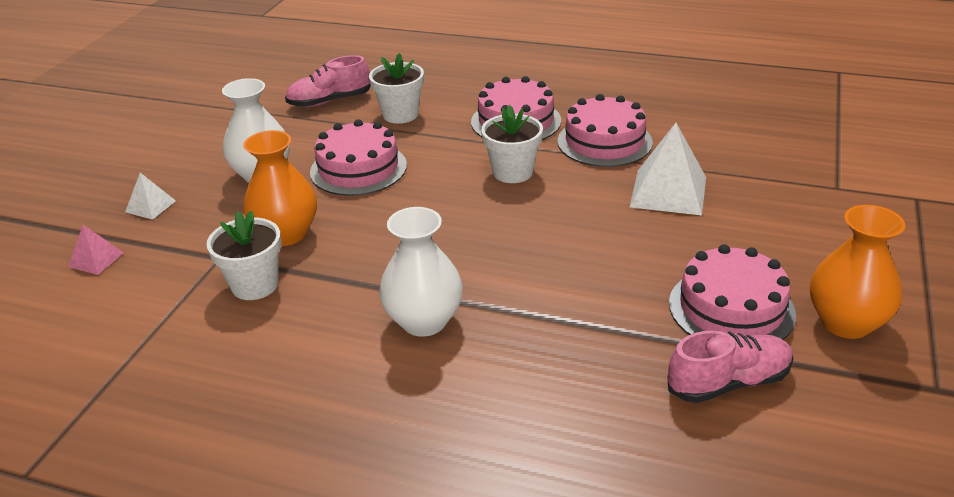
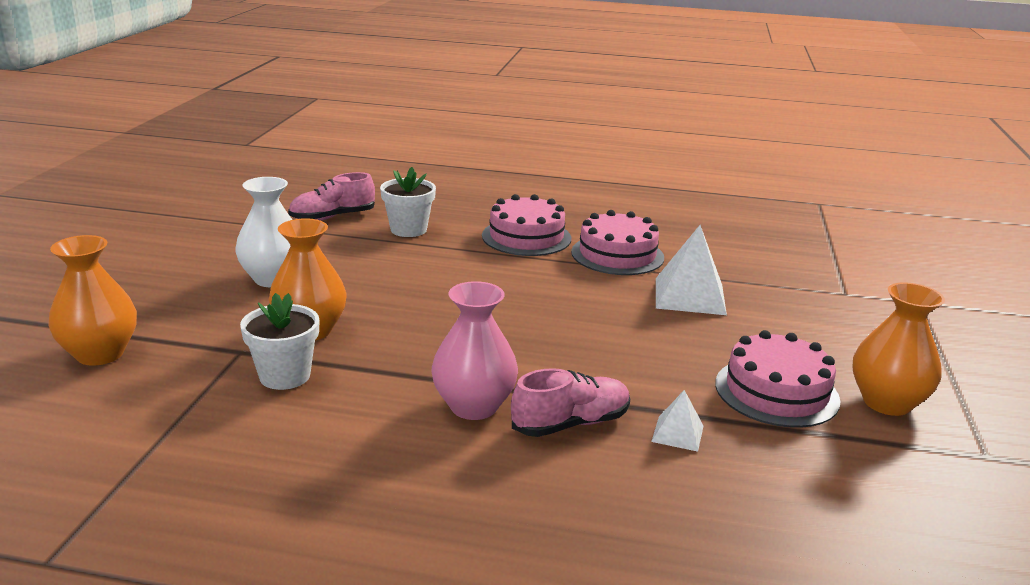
camera: 10 degrees left, 10 degrees down
pink pyramid [68,225,124,275] -> orange vase [48,235,137,366]
white pyramid [125,173,176,220] -> white pyramid moved to [651,390,703,452]
pink cake [310,119,407,196] -> none
white vase [379,207,463,337] -> pink vase [431,281,518,420]
white flower pot [481,105,543,183] -> none
pink shoe [668,331,793,403] -> pink shoe moved to [511,368,630,437]

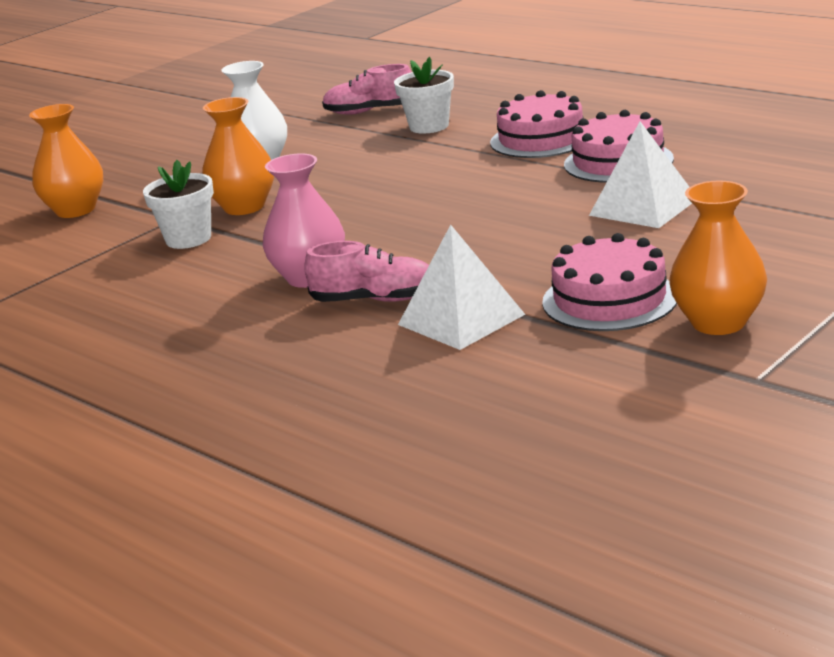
camera: 35 degrees right, 0 degrees up
white pyramid [651,390,703,452] -> white pyramid [398,225,525,350], size x1.93

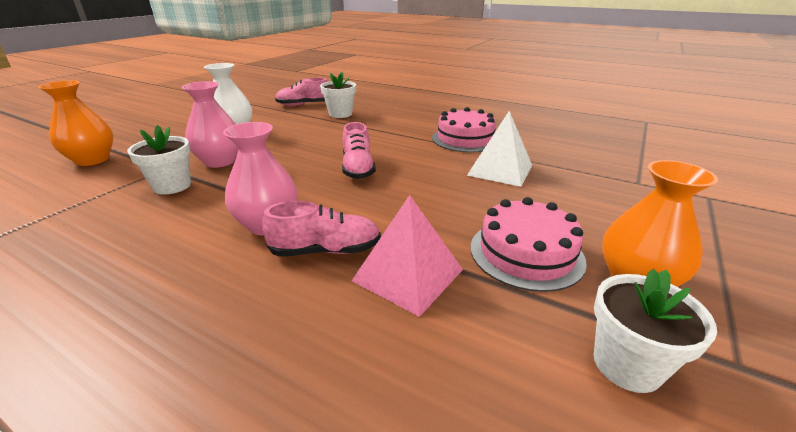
camera: 15 degrees left, 5 degrees up
orange vase [202,97,274,215] -> pink vase [182,81,239,168]
white pyramid [398,225,525,350] -> pink pyramid [352,195,463,317]
pink cake [490,90,583,158] -> none
none -> pink shoe [342,122,376,179]
none -> white flower pot [594,269,717,393]

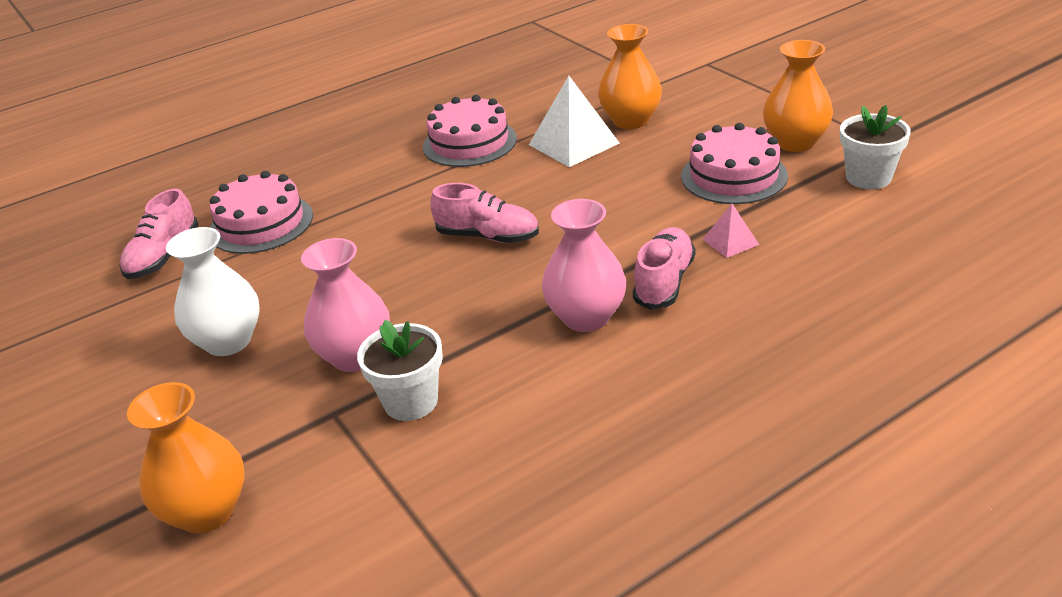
camera: 60 degrees left, 5 degrees up
white flower pot [320,72,356,118] -> pink cake [210,171,313,254]
pink pyramid [352,195,463,317] -> pink pyramid [703,204,759,258], size x0.52
none -> orange vase [598,24,662,129]

